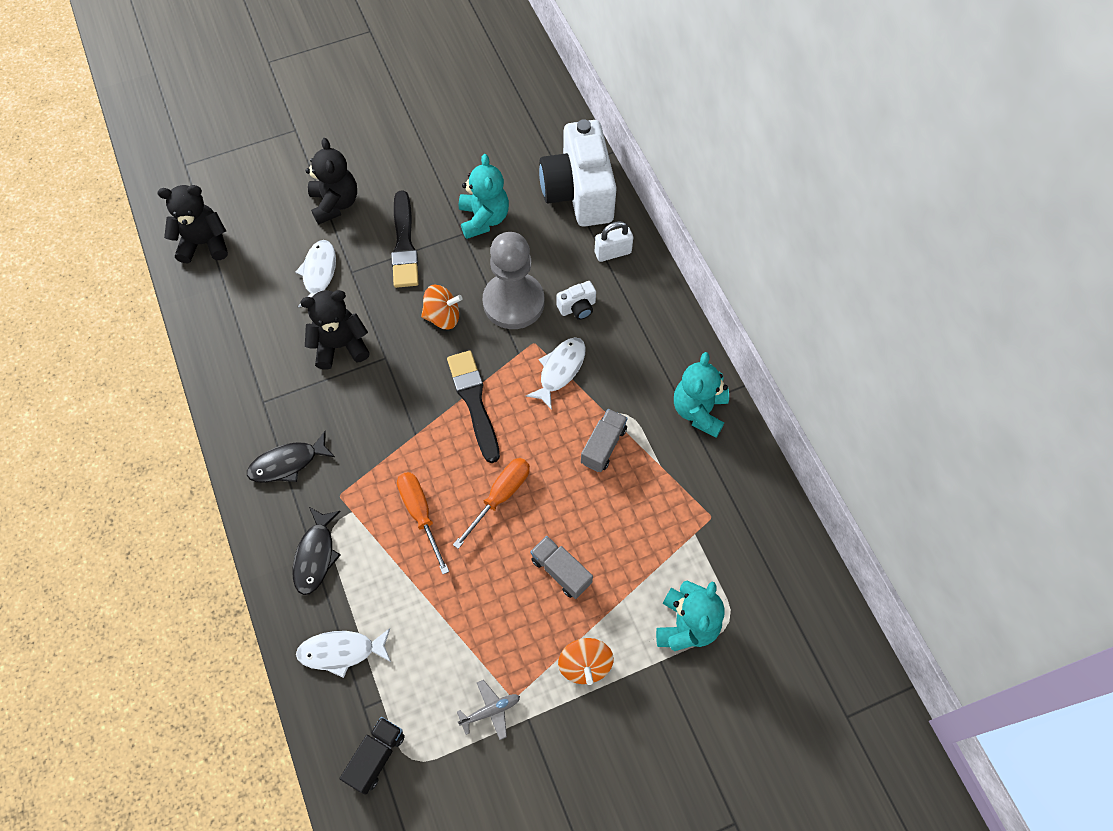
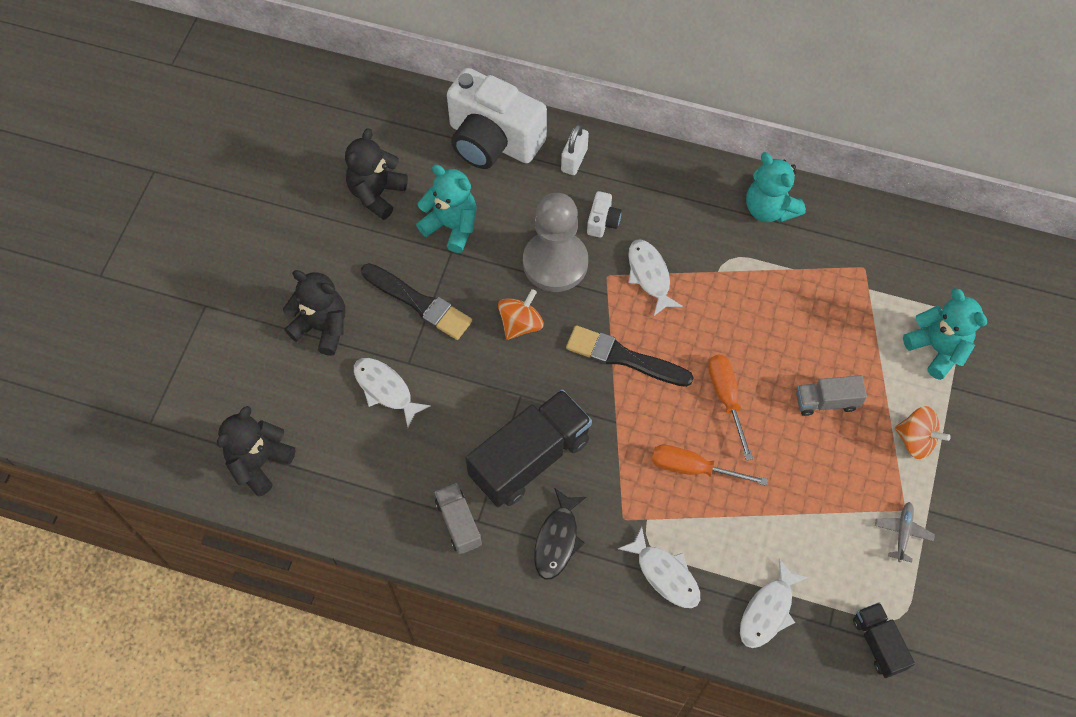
camera: 50 degrees left, 0 degrees up
black fish [293,507,341,595] -> white fish [618,527,700,608]
black teddy bear [300,290,370,370] -> black teddy bear moved to [345,128,408,220]
grey truck [581,409,628,472] -> grey truck moved to [435,483,482,554]
none -> black truck [466,389,592,507]

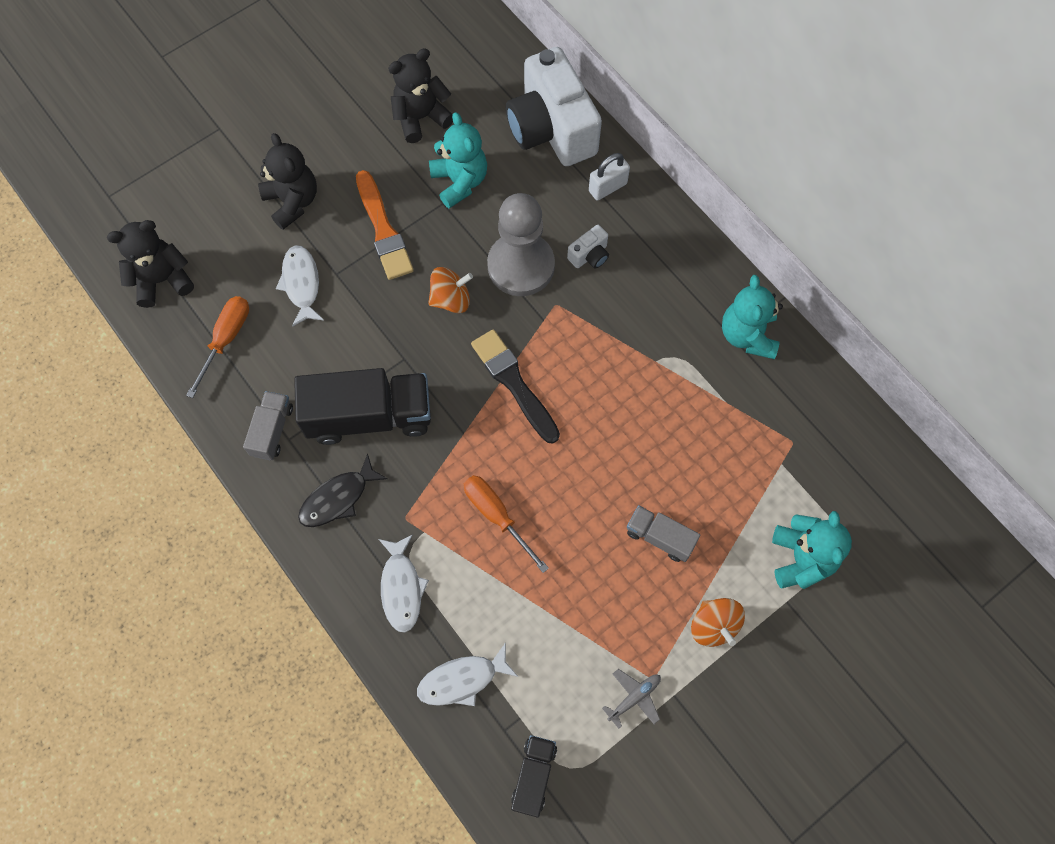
camera: 35 degrees right, 5 degrees up
black brush [361,263,472,340] -> orange brush [356,170,414,280]
white fish [628,240,683,316] -> none
orange screwdriver [708,355,753,461] -> orange screwdriver moved to [186,296,249,398]

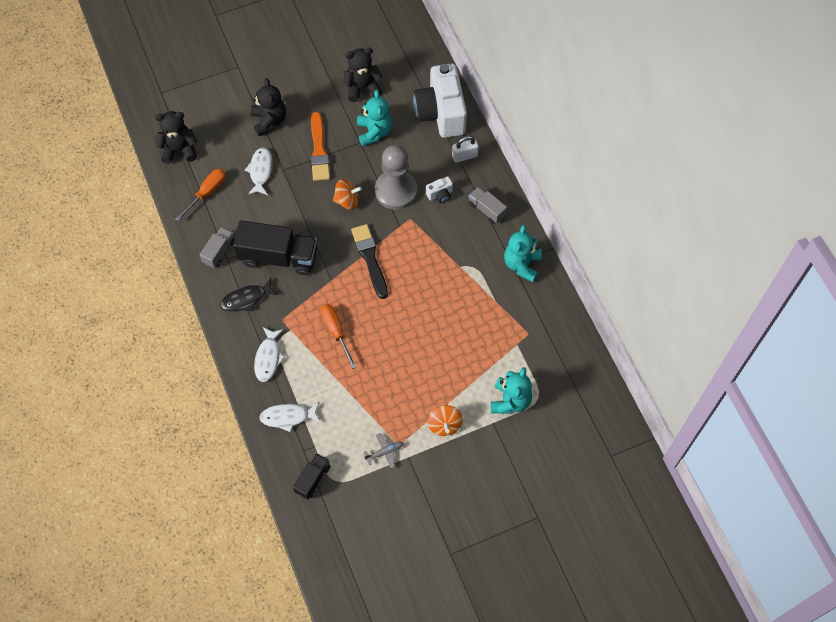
camera: 15 degrees right, 5 degrees down
grey truck [627,505,700,562] -> grey truck moved to [469,187,507,224]

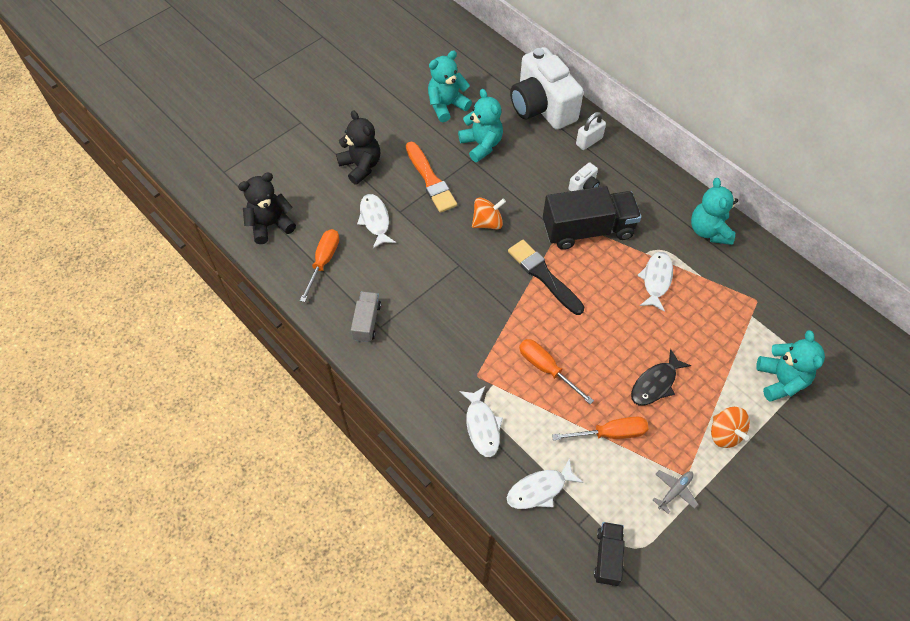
camera: 20 degrees left, 5 degrees down
black fish [220,278,278,311] -> black fish moved to [631,349,691,405]
black truck [233,220,317,275] -> black truck moved to [543,186,641,250]
black teddy bear [343,48,383,102] -> turquoise teddy bear [428,50,472,122]
grey pawn [375,145,417,210] -> none
grey truck [469,187,507,224] -> none
none -> orange screwdriver [552,416,648,440]
none -> white fish [637,252,673,312]

